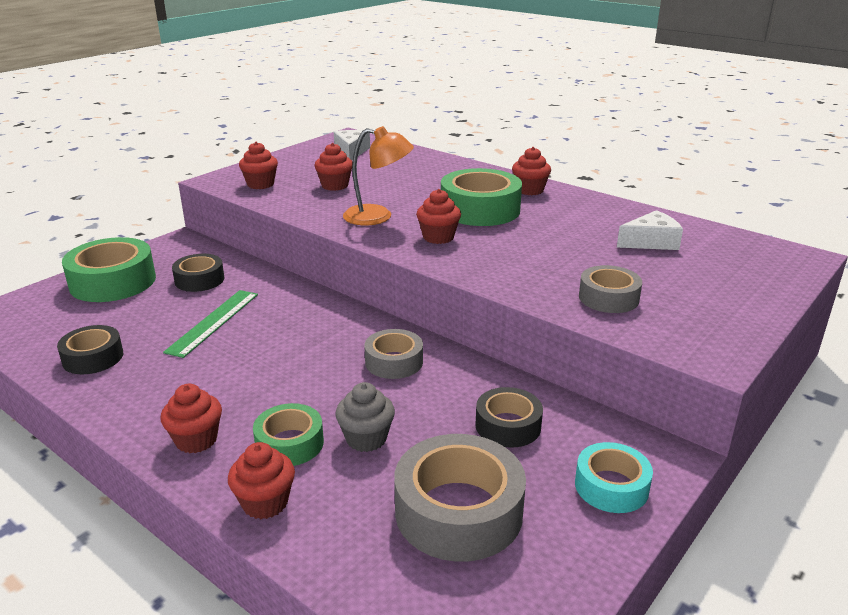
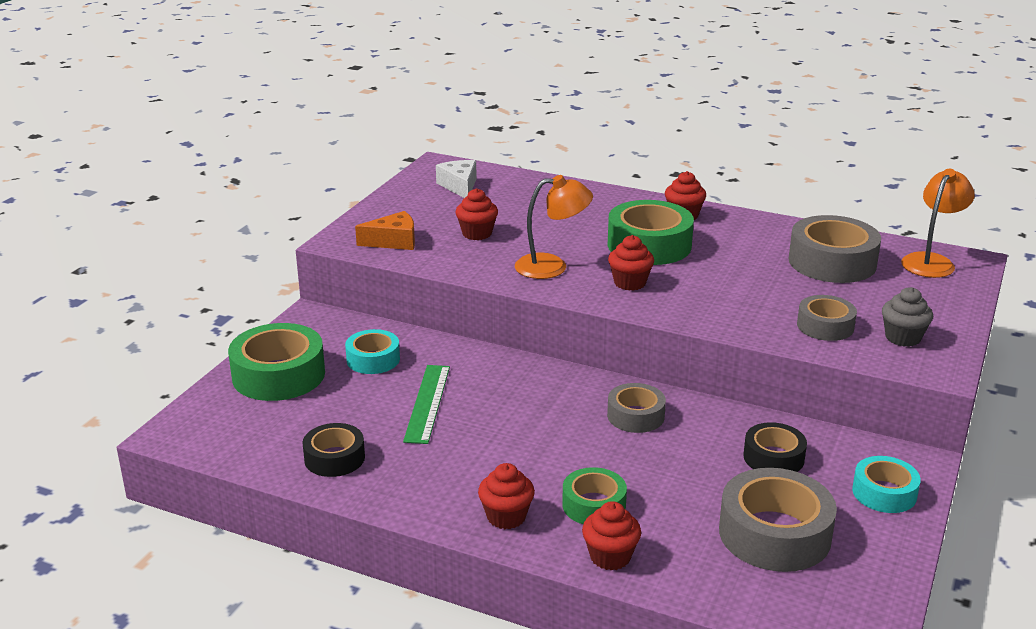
camera: 15 degrees left, 0 degrees up
black tape [172,254,224,292] -> turquoise tape [345,329,400,374]
red cupcake [239,142,278,189] -> orange cheese [355,211,415,250]
grey cupcake [336,382,395,452] -> grey cupcake moved to [882,287,933,347]
white cheese [617,210,683,250] -> grey tape [788,215,881,283]
none -> orange lamp [901,169,975,278]

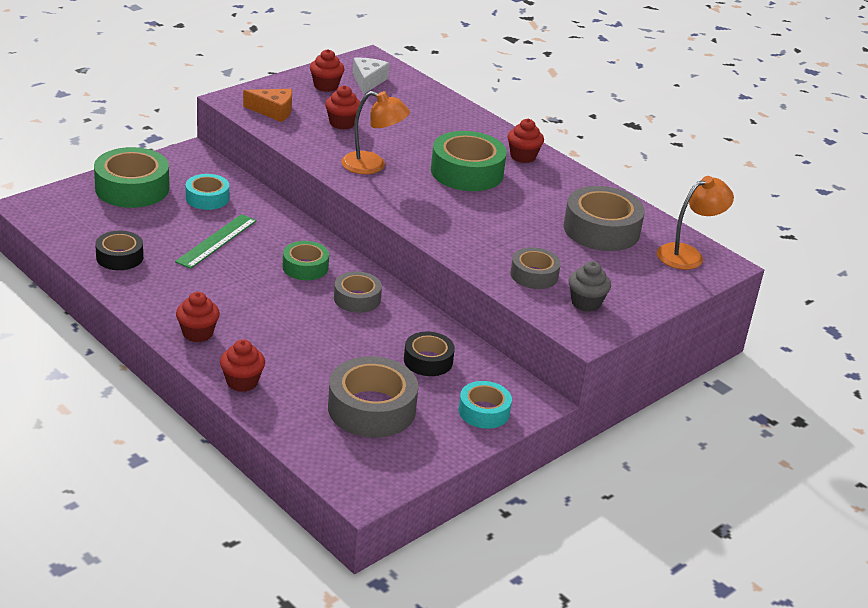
camera: 20 degrees right, 5 degrees up
green tape [562,467,627,524] -> green tape moved to [283,241,329,280]
red cupcake [608,235,654,291] -> red cupcake moved to [310,49,345,92]

